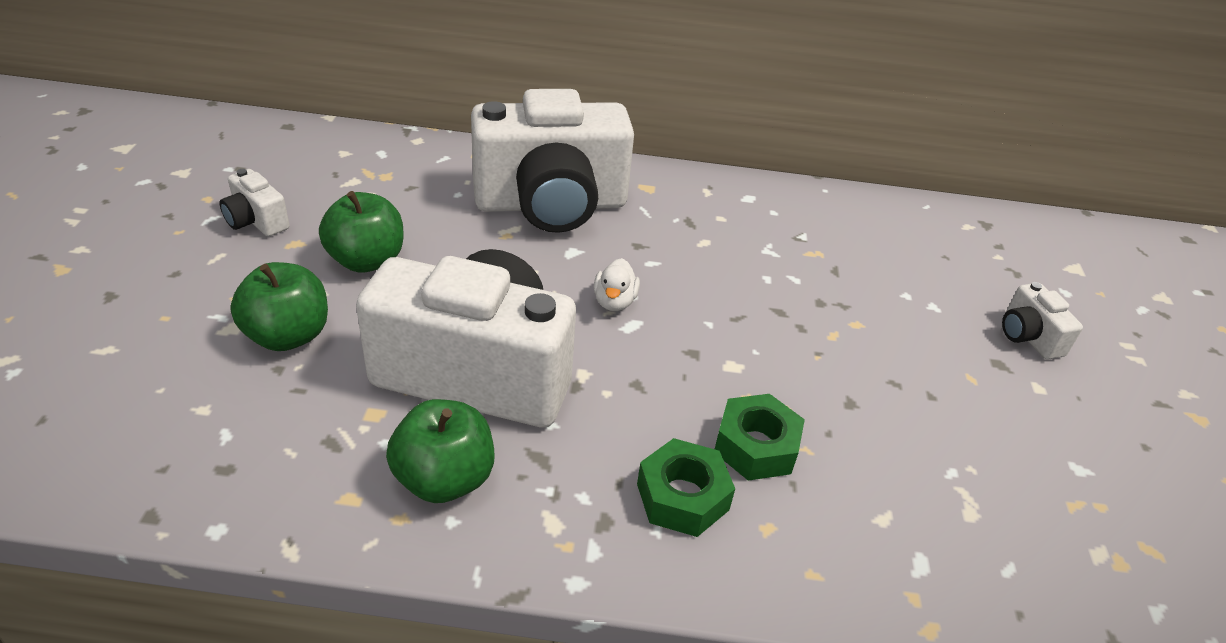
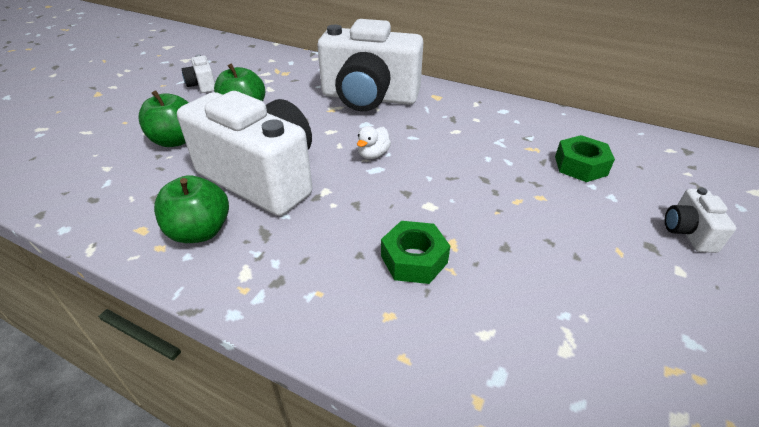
camera: 25 degrees right, 0 degrees up
green nut [637,438,735,537] -> green nut moved to [555,135,615,182]

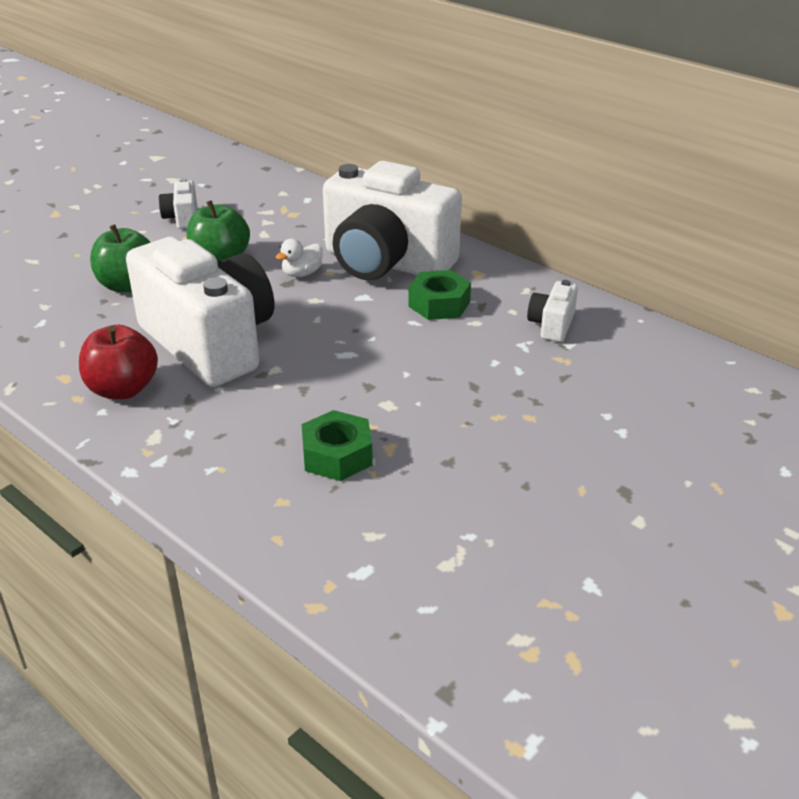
camera: 15 degrees right, 5 degrees down
green apple [154,175,229,243] -> red apple [79,325,158,399]
white duck [357,126,391,159] -> white duck moved to [276,239,323,277]
green nut [555,135,615,182] -> green nut moved to [408,270,471,320]
white camera [665,187,736,253] -> white camera moved to [527,280,578,342]

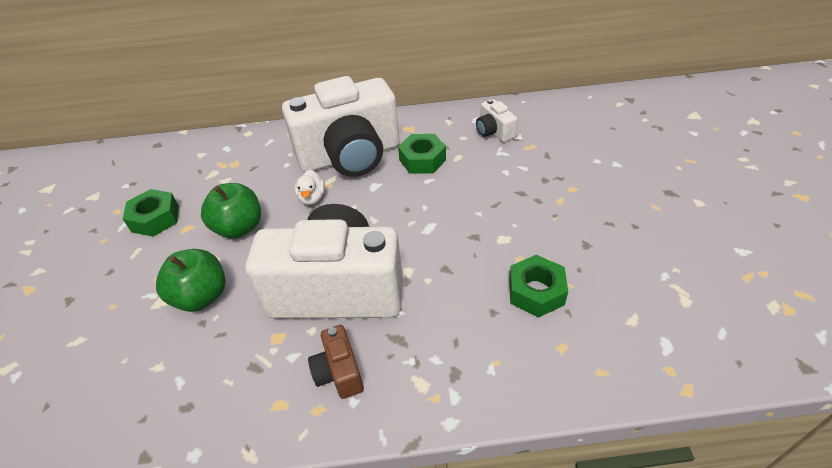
camera: 45 degrees left, 10 degrees up
red apple [79,325,158,399] -> brown camera [308,325,364,399]
white camera [159,178,197,229] -> green nut [123,189,179,237]

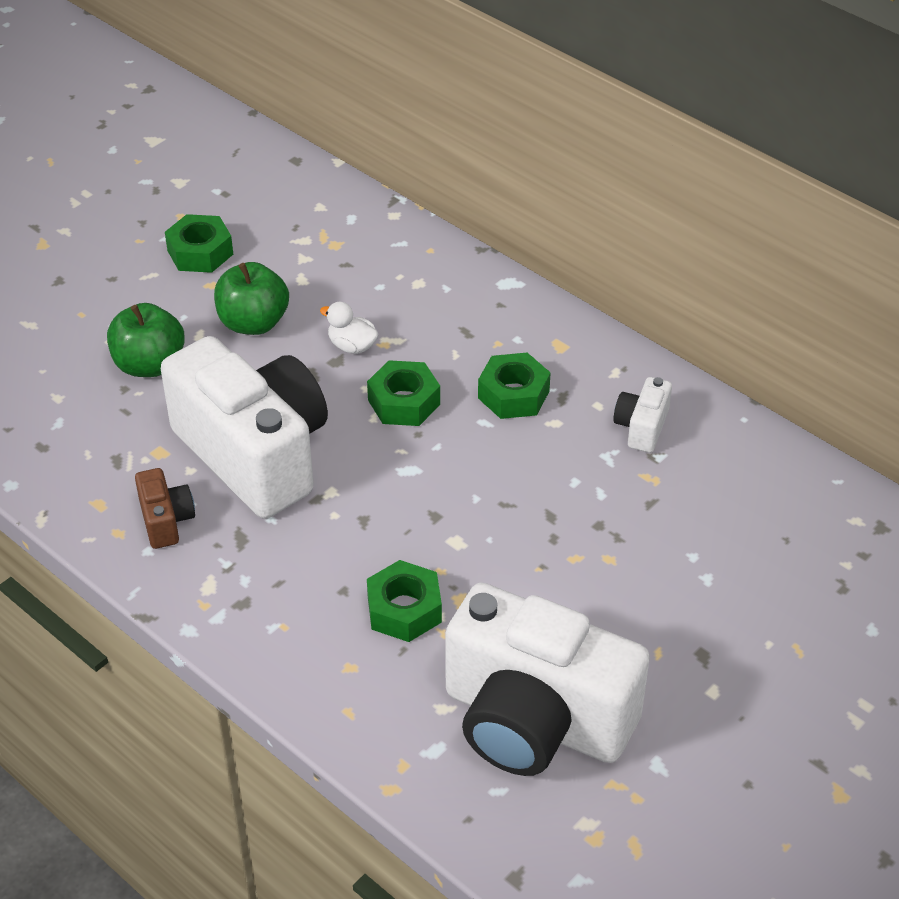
camera: 45 degrees right, 0 degrees up
white camera [282,76,400,177] -> white camera moved to [446,583,650,776]
white duck [295,170,325,205] -> white duck turned 75 degrees clockwise [320,302,379,354]
brown camera [308,325,364,399] -> brown camera turned 135 degrees clockwise [135,468,195,549]
none -> green nut [367,360,440,426]

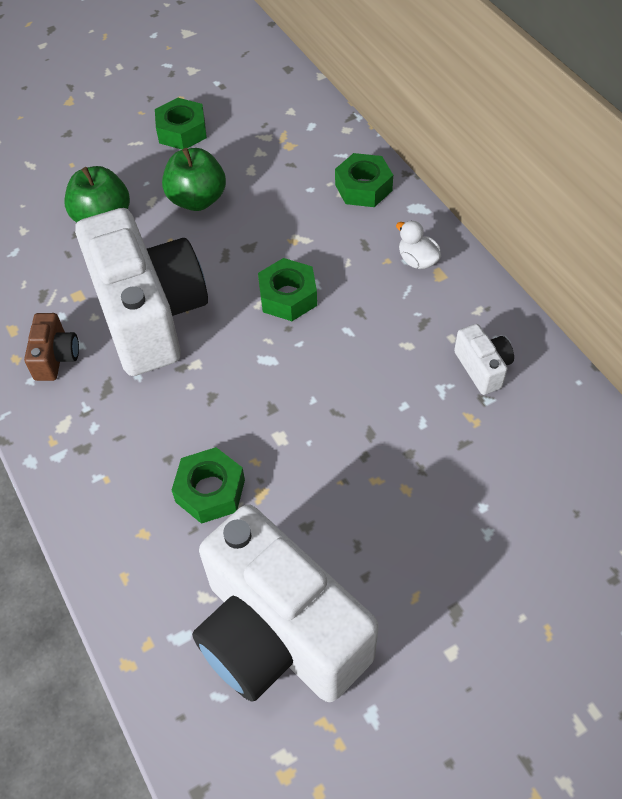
camera: 20 degrees right, 10 degrees up
white duck [320,302,379,354] -> white duck moved to [396,220,441,269]
green nut [478,353,551,419] -> green nut moved to [335,153,393,207]
white camera [613,377,672,453] -> white camera turned 120 degrees clockwise [454,324,514,395]

